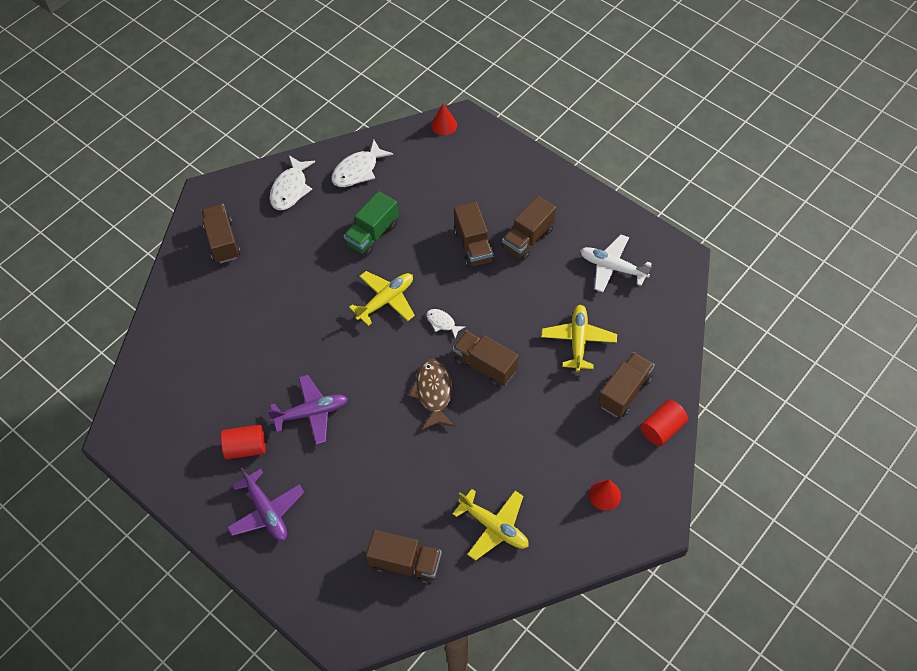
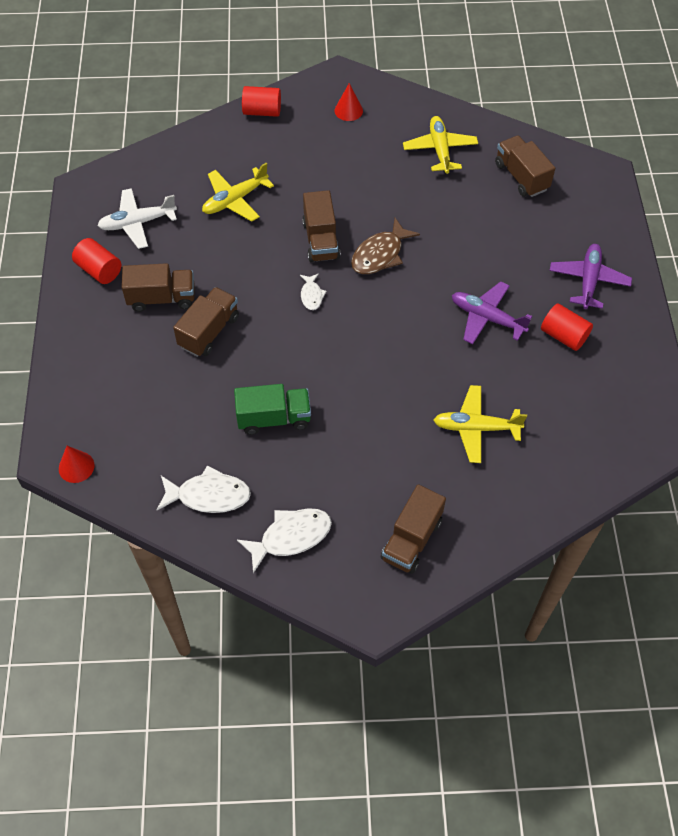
camera: 135 degrees left, 0 degrees up
yellow plane [349,271,415,326] -> yellow plane moved to [434,385,527,463]
white plane [580,235,652,292] -> white plane turned 90 degrees clockwise [97,188,177,249]
brown truck [598,352,655,417] -> none
none -> red cylinder [72,238,121,284]

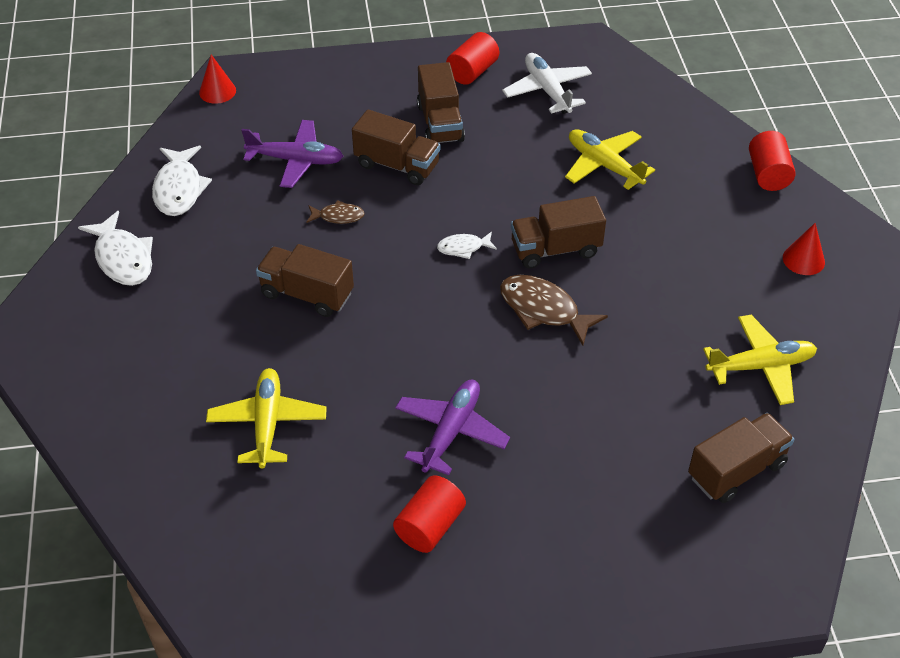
camera: 85 degrees right, 10 degrees down
green truck [234,384,311,435] -> none
brown truck [381,484,446,574] -> brown truck moved to [256,244,354,317]
purple plane [549,244,632,309] -> purple plane moved to [241,120,343,188]
none -> brown fish [306,200,365,224]

